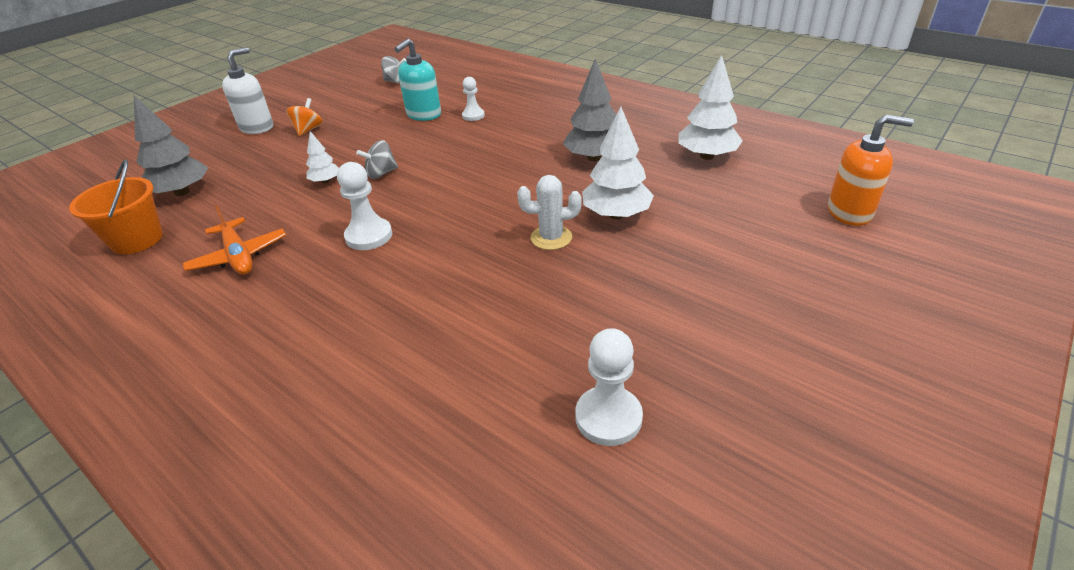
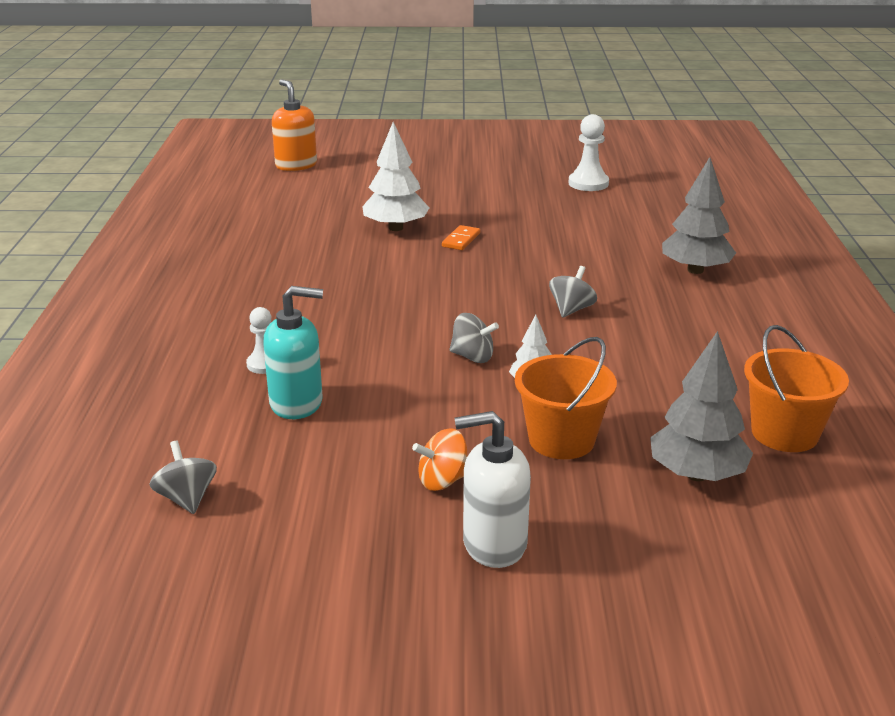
camera: 130 degrees left, 10 degrees down
orange plane [182,205,286,275] -> none
white pawn [337,162,392,250] -> grey spinning top [549,266,597,318]
white cactus [517,175,582,250] -> orange domino [442,225,480,250]
grey tree [563,59,616,161] -> grey tree moved to [662,157,736,274]
white tree [678,55,743,160] -> none
none -> orange bucket [515,337,617,459]

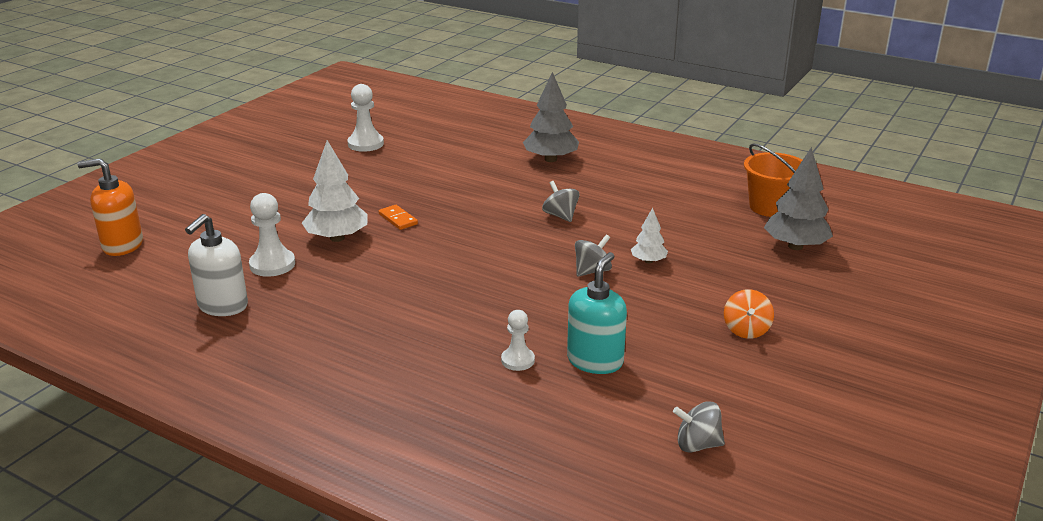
camera: 60 degrees left, 0 degrees up
white soap dispenser [454,411,531,568] -> white soap dispenser moved to [185,214,248,316]
orange bucket [515,337,617,459] -> none
none -> white pawn [249,193,295,277]

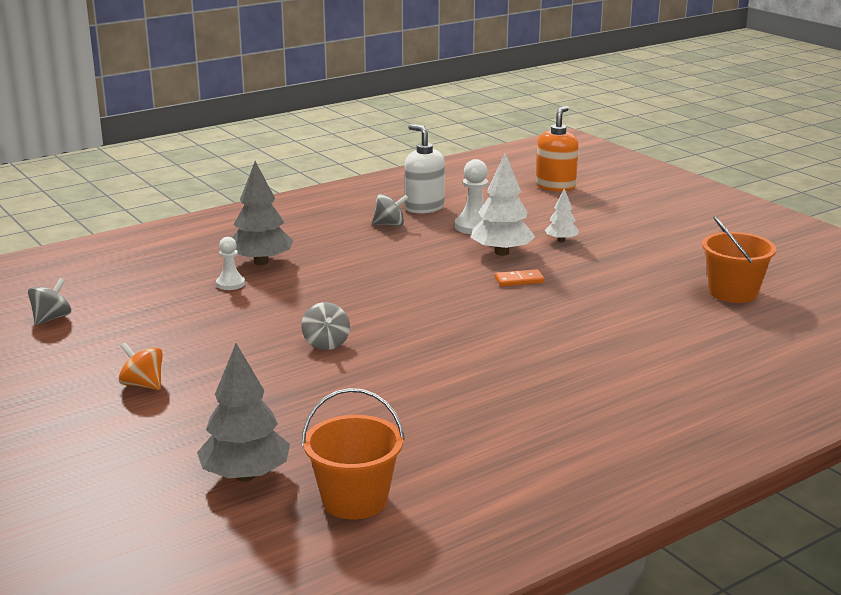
camera: 115 degrees right, 5 degrees down
white pawn [347,84,384,152] -> orange bucket [702,216,777,303]
grey tree [523,72,579,162] -> grey tree moved to [232,161,293,265]
grey spinning top [542,181,579,222] -> grey spinning top moved to [372,194,408,226]
turquoise soap dispenser [567,252,627,374] -> none
white tree [631,208,668,264] -> white tree moved to [545,188,579,242]

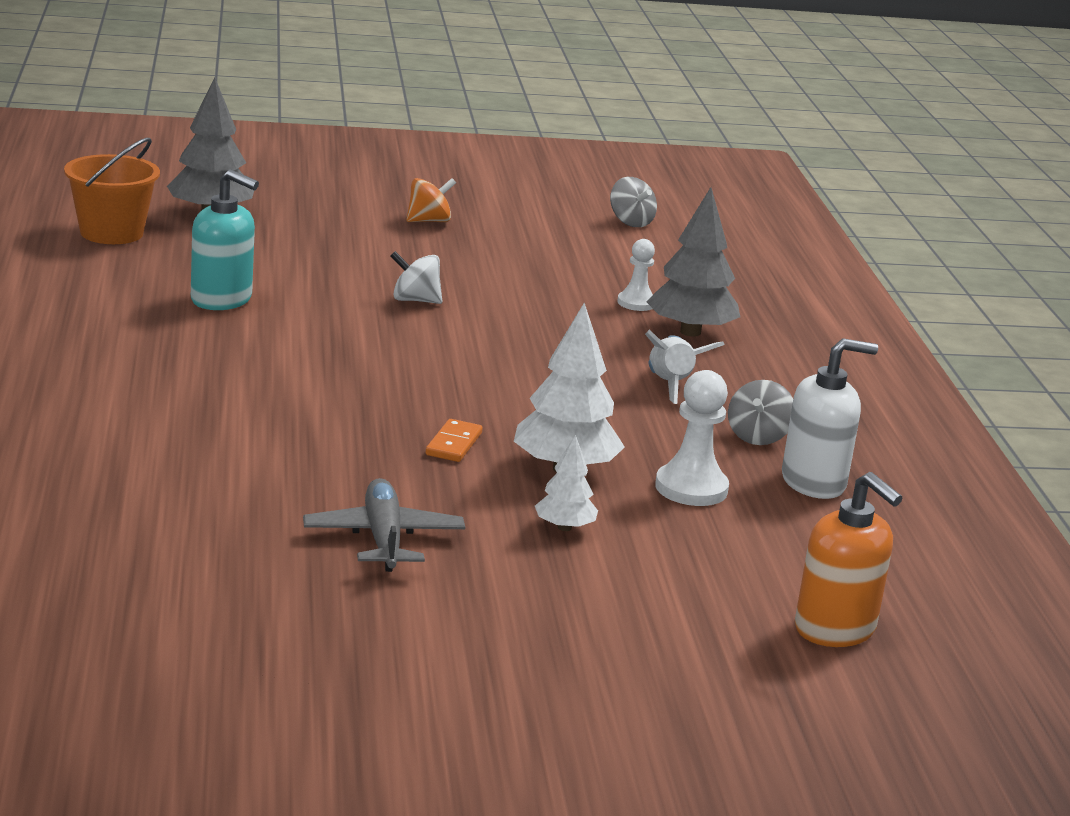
camera: 115 degrees right, 0 degrees up
grey spinning top [301,302,350,350] -> white spinning top [390,251,442,304]
orange bucket [702,216,777,303] -> none
none -> turquoise soap dispenser [191,169,259,310]
none -> grey plane [303,478,465,572]
none -> white rocket [645,329,724,404]

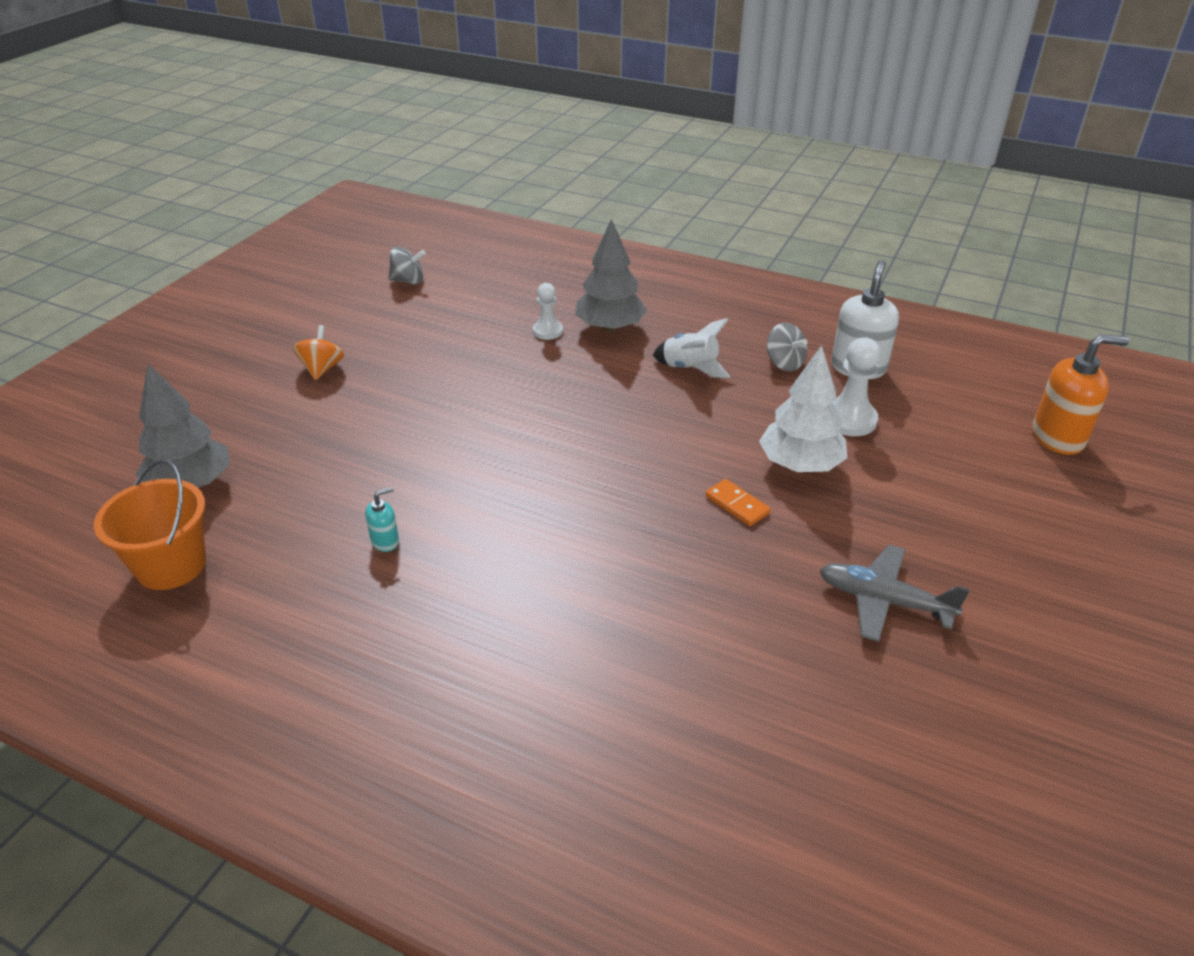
camera: 55 degrees left, 15 degrees up
turquoise soap dispenser [191,169,259,310] -> turquoise soap dispenser [365,487,399,552], size x0.49
white spinning top [390,251,442,304] -> none
white tree [535,434,598,531] -> none

